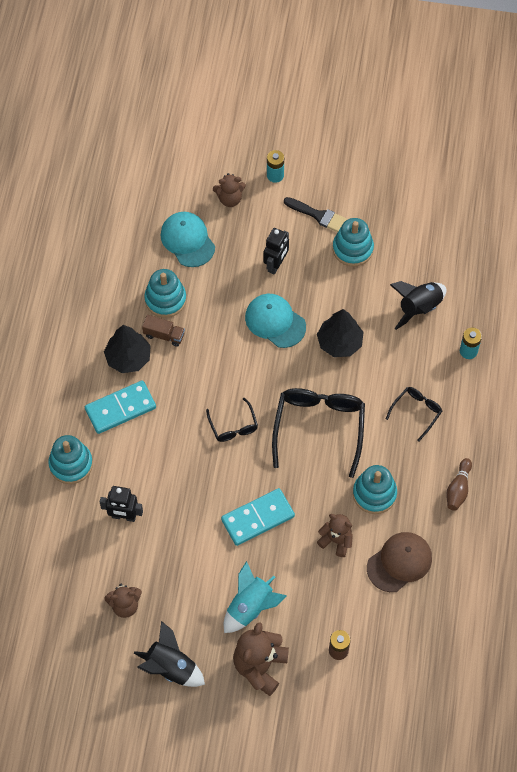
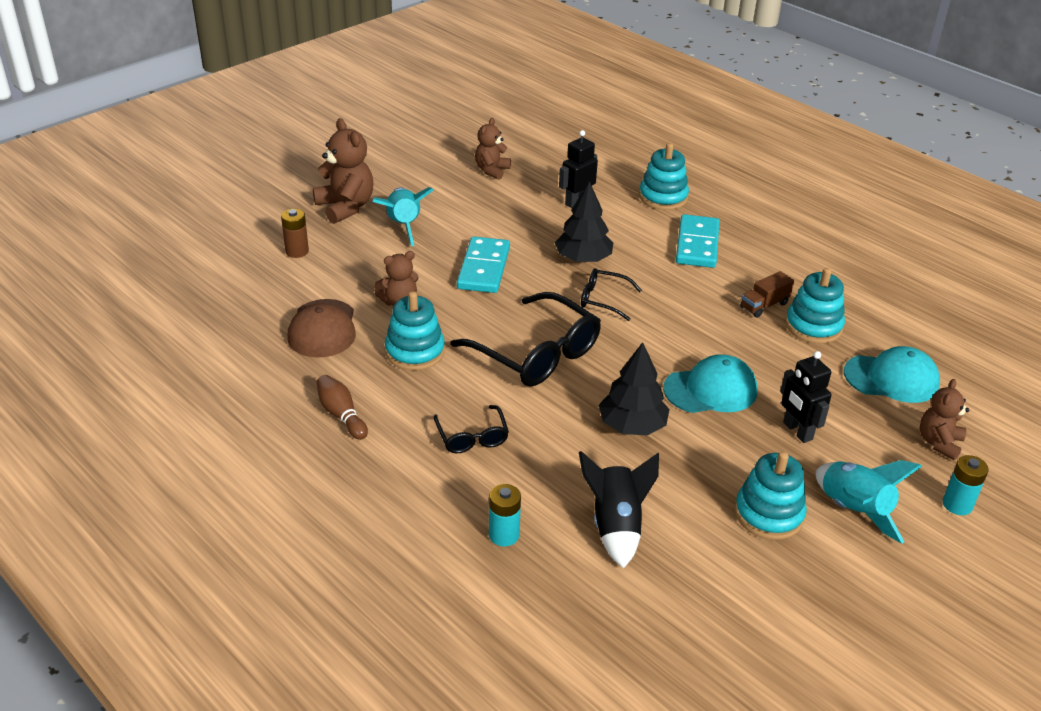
camera: 125 degrees right, 25 degrees down
black tree [104,325,151,373] -> black tree moved to [555,181,613,263]
black rocket [134,621,205,687] -> none
black brush [284,197,347,232] -> turquoise rocket [816,460,922,544]

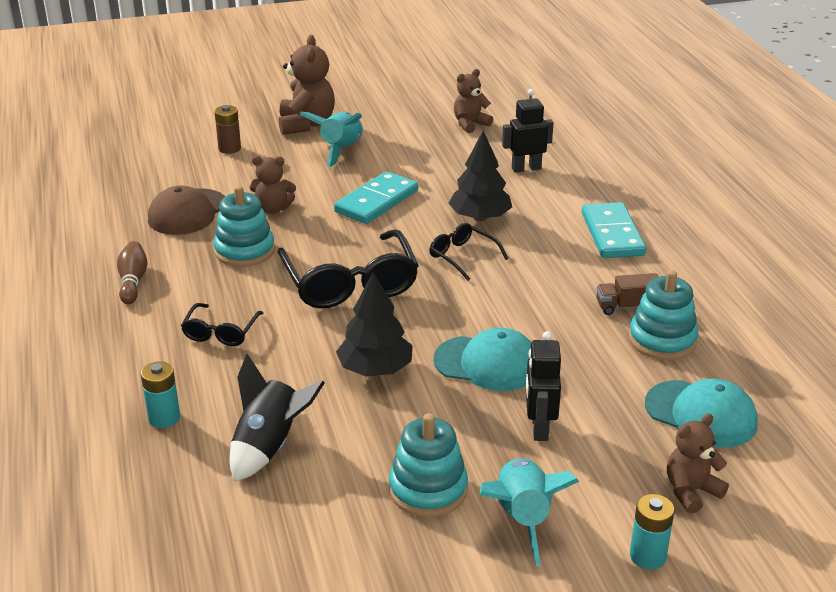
camera: 30 degrees right, 5 degrees down
turquoise stacking toy [639,143,689,210] -> none
turquoise domino [676,214,720,268] -> turquoise domino turned 45 degrees counterclockwise [582,202,646,258]

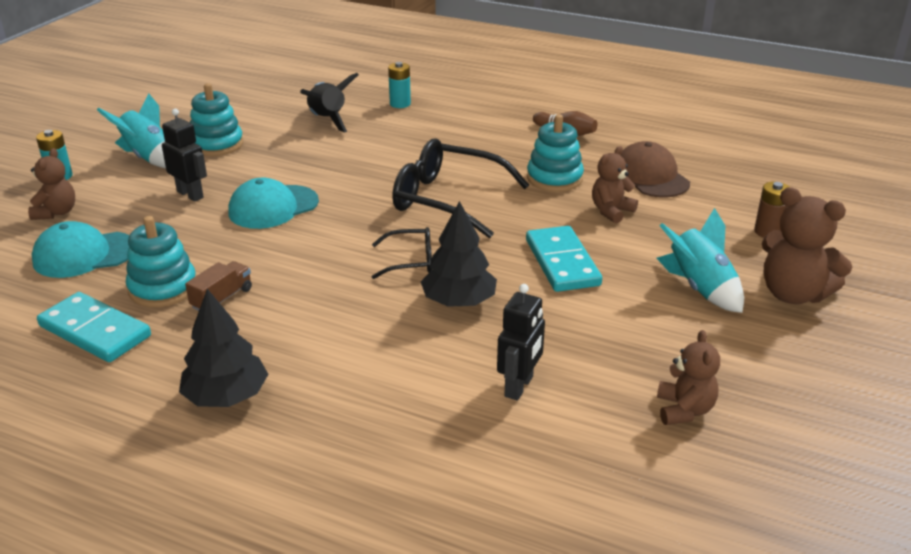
camera: 130 degrees right, 0 degrees up
black glasses [181,303,263,346] -> none
black tree [336,272,413,376] -> black tree moved to [179,289,268,407]
turquoise domino [582,202,646,258] -> turquoise domino moved to [37,292,151,362]

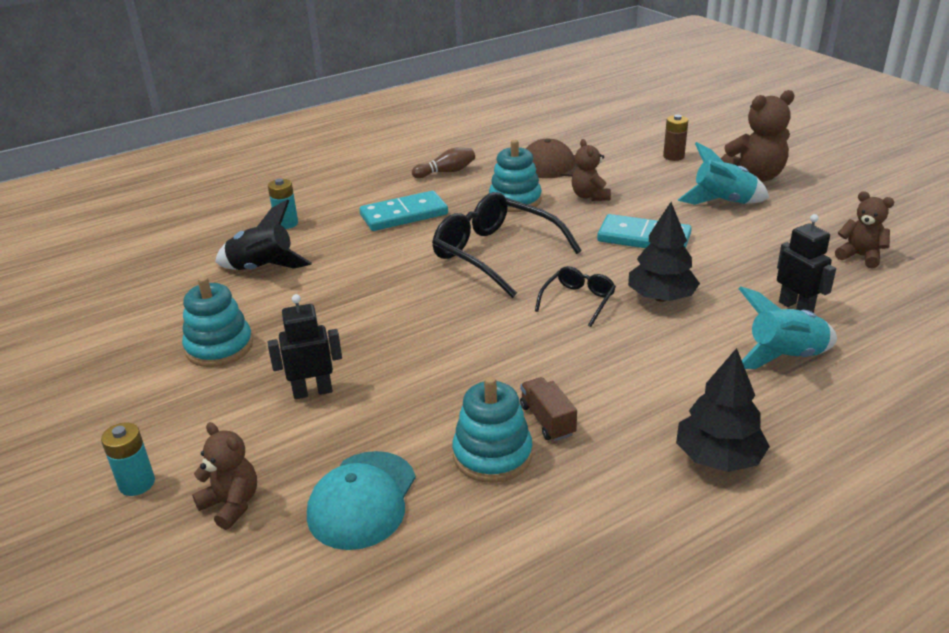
camera: 55 degrees left, 0 degrees up
turquoise domino [37,292,151,362] -> turquoise domino moved to [360,191,448,231]
turquoise rocket [97,94,166,169] -> turquoise rocket moved to [738,287,837,369]
turquoise cap [228,178,319,229] -> none
black glasses [392,139,529,238] -> black glasses turned 75 degrees clockwise [432,192,582,298]

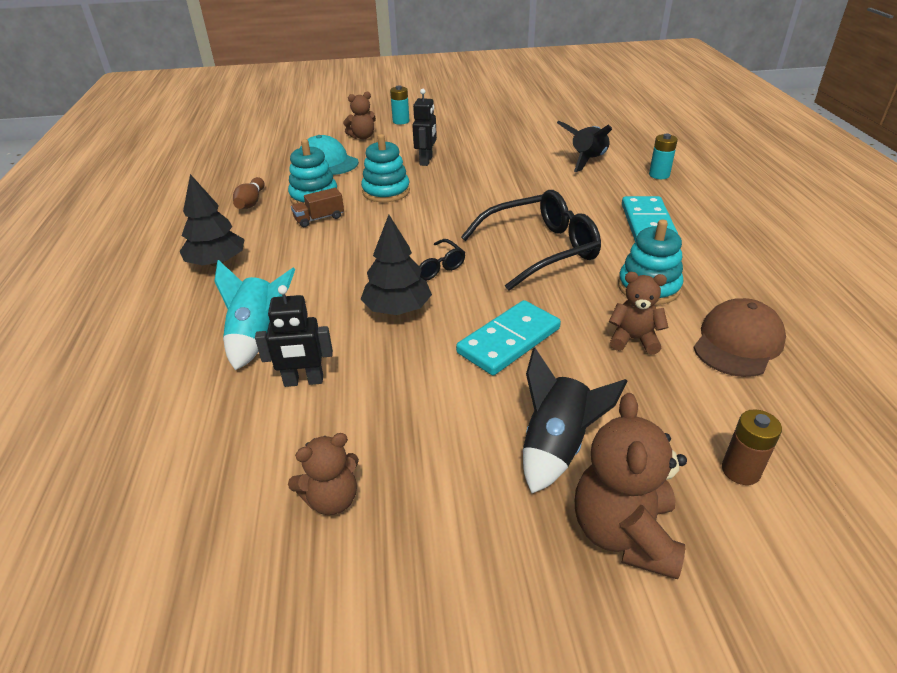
camera: 115 degrees right, 5 degrees up
turquoise stacking toy [182,276,253,367] -> turquoise stacking toy moved to [361,134,410,202]
brown bowling pin [412,148,475,179] -> brown bowling pin moved to [233,177,265,209]
brown truck [520,377,577,441] -> brown truck turned 150 degrees clockwise [291,188,344,227]
turquoise rocket [678,142,769,205] -> black rocket [523,348,628,493]

